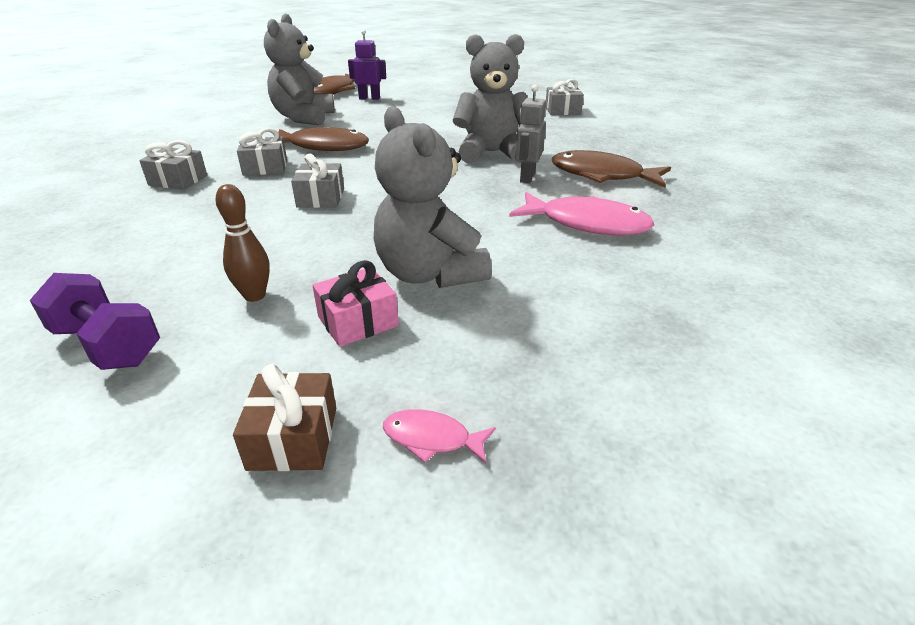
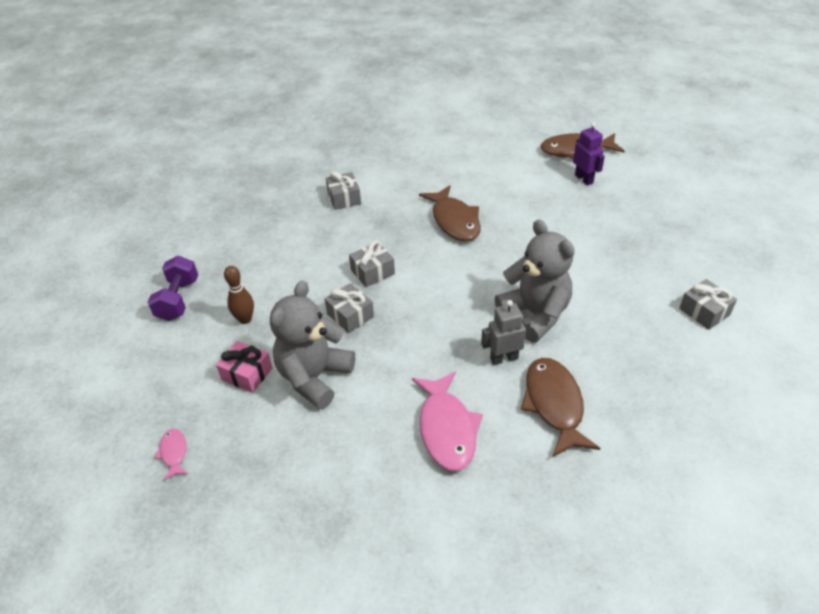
camera: 60 degrees right, 10 degrees up
brown gift [233,364,336,471] -> none
grey gift [237,128,287,176] -> grey gift moved to [325,283,374,333]
grey teddy bear [264,13,335,125] -> none

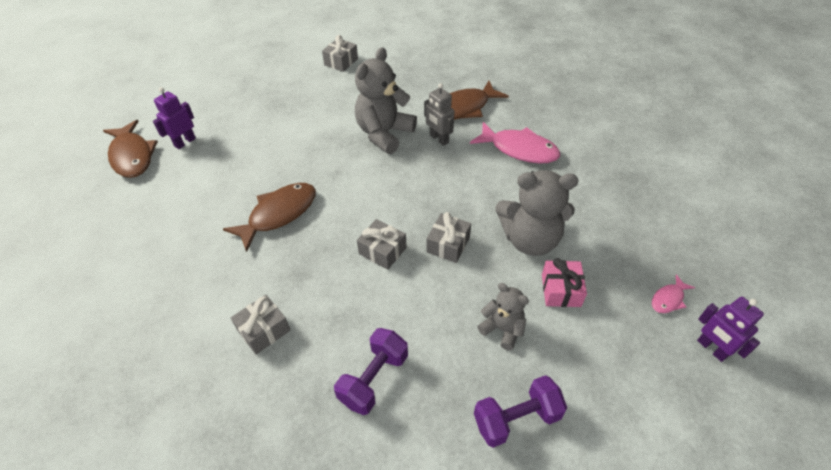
camera: 115 degrees left, 5 degrees up
brown bowling pin [224,266,254,324] -> grey teddy bear [477,283,529,350]
pink fish [412,371,483,471] -> pink fish turned 60 degrees clockwise [470,122,560,164]
none -> purple dumbbell [334,328,408,415]
none -> purple robot [697,297,764,362]

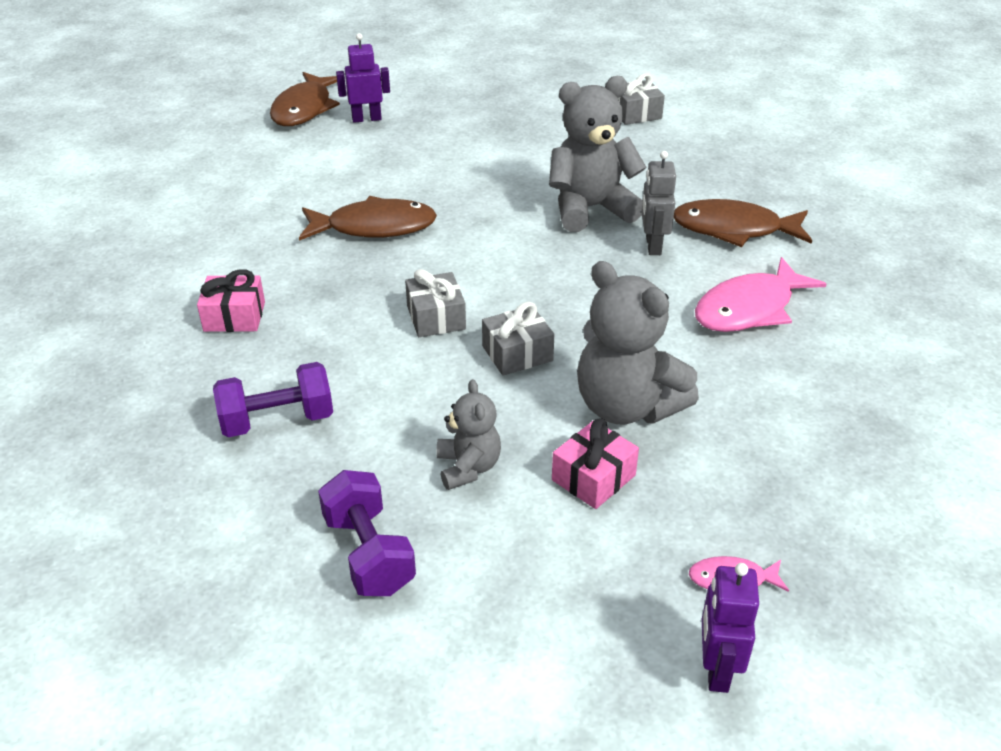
camera: 40 degrees right, 10 degrees down
grey gift [231,295,290,354] -> pink gift [197,269,265,332]
pink fish [470,122,560,164] -> pink fish turned 75 degrees clockwise [695,257,826,332]
purple dumbbell [474,375,567,448] -> purple dumbbell turned 45 degrees clockwise [318,470,416,596]

